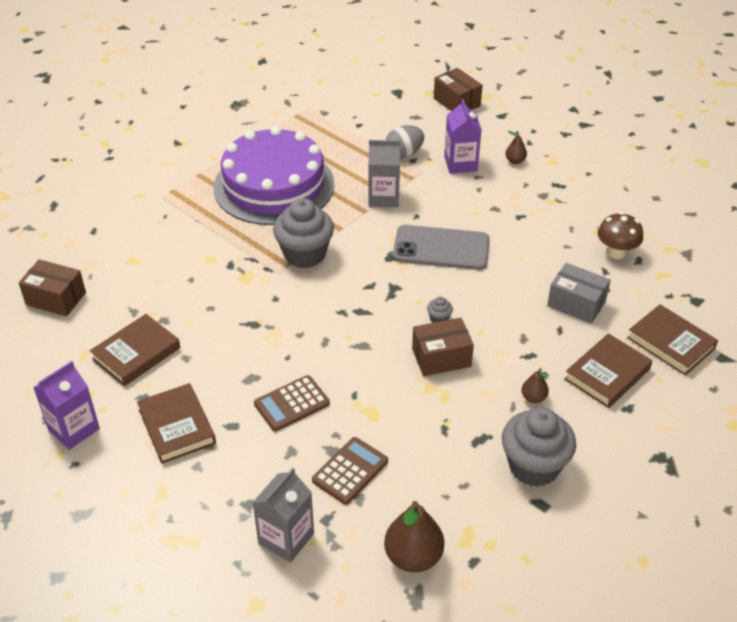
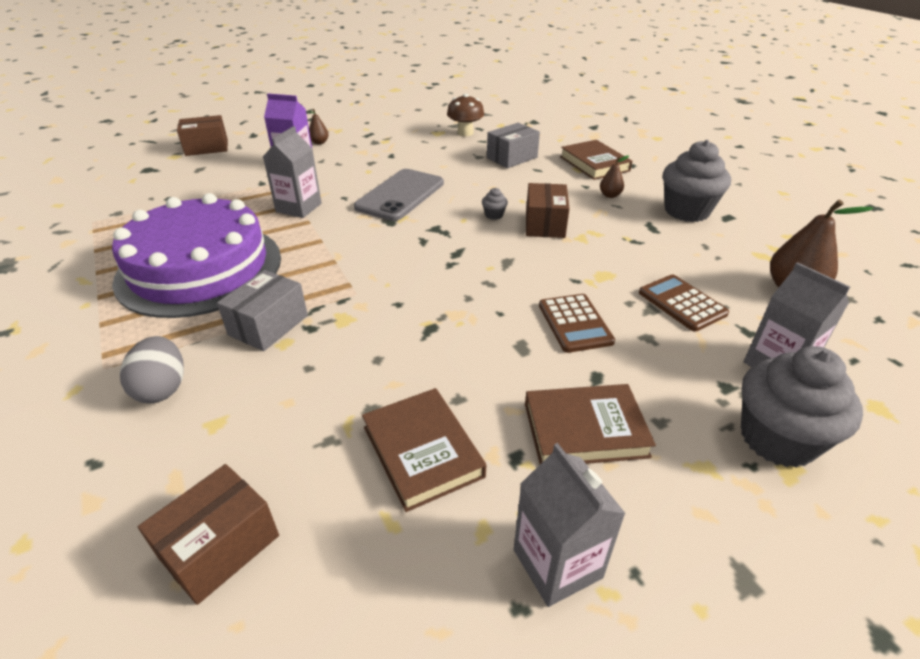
camera: 70 degrees left, 5 degrees down
purple carton [33,361,100,450] -> grey carton [514,443,626,607]
grey cupcake [273,198,334,268] -> grey cupcake moved to [741,346,863,468]
grey egg [386,125,424,159] -> grey egg moved to [120,336,184,403]
brown book [627,304,718,376] -> none
none -> grey box [217,270,308,351]

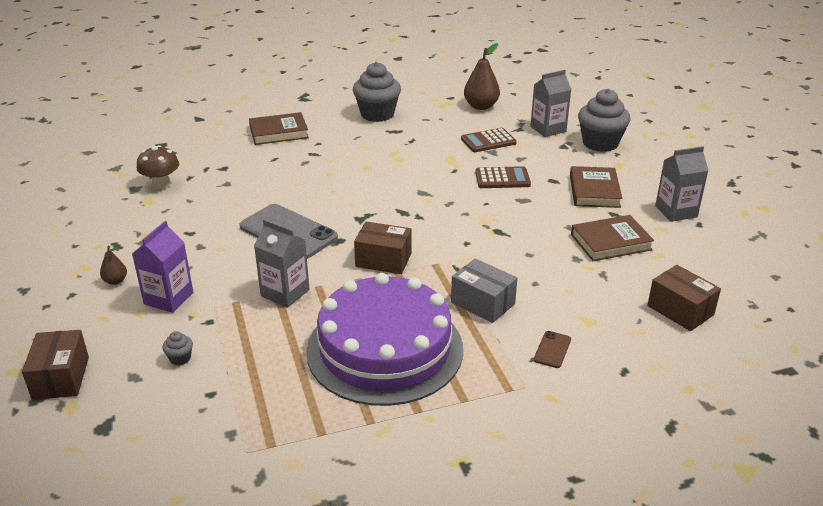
camera: 80 degrees left, 5 degrees down
grey egg [120,336,184,403] -> brown phone [534,331,571,368]
grey cupcake [482,188,508,220] -> grey cupcake moved to [162,331,193,365]
grey box [487,123,540,168] -> none
brown box [526,183,570,238] -> brown box moved to [354,222,411,274]
brown pear [600,155,629,198] -> none

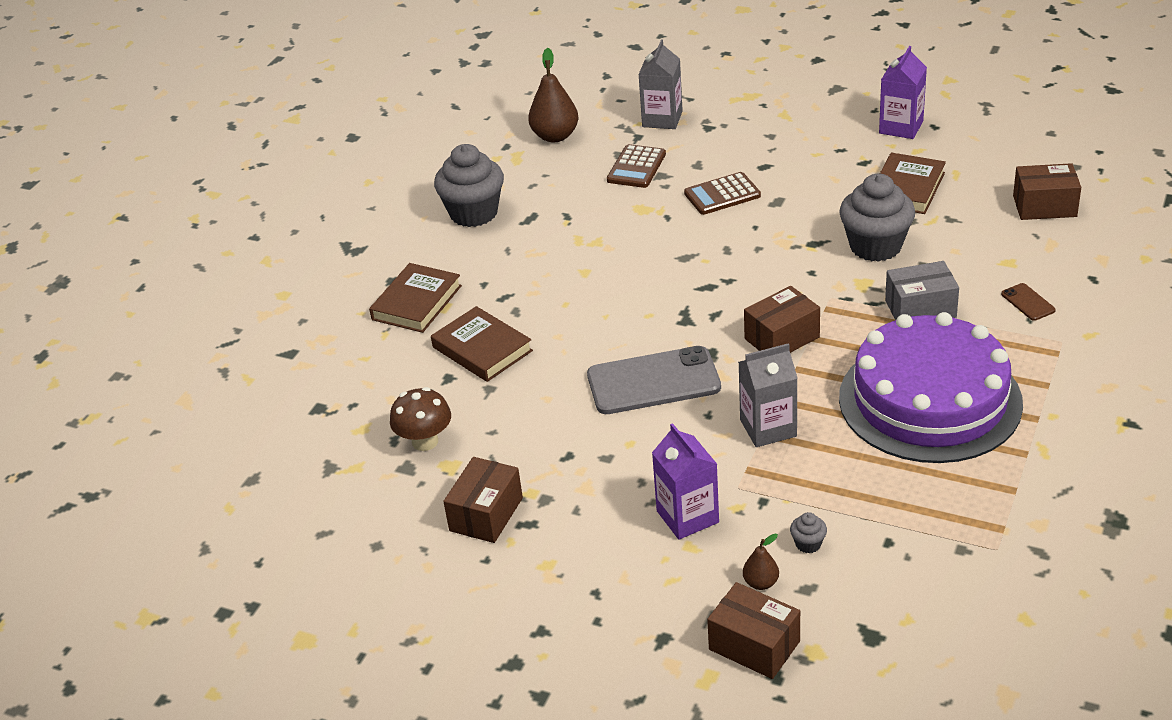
camera: 45 degrees left, 5 degrees up
brown pear [100,246,127,285] -> brown pear moved to [743,533,779,590]
brown calculator [475,166,531,188] -> brown calculator turned 150 degrees counterclockwise [684,172,761,215]
brown book [570,166,622,208] -> brown book moved to [431,306,533,382]
grey cupcake [578,88,631,152] -> grey cupcake moved to [839,174,915,262]
grey carton [655,146,709,222] -> purple carton [879,46,927,139]
none -> brown box [443,457,523,543]

